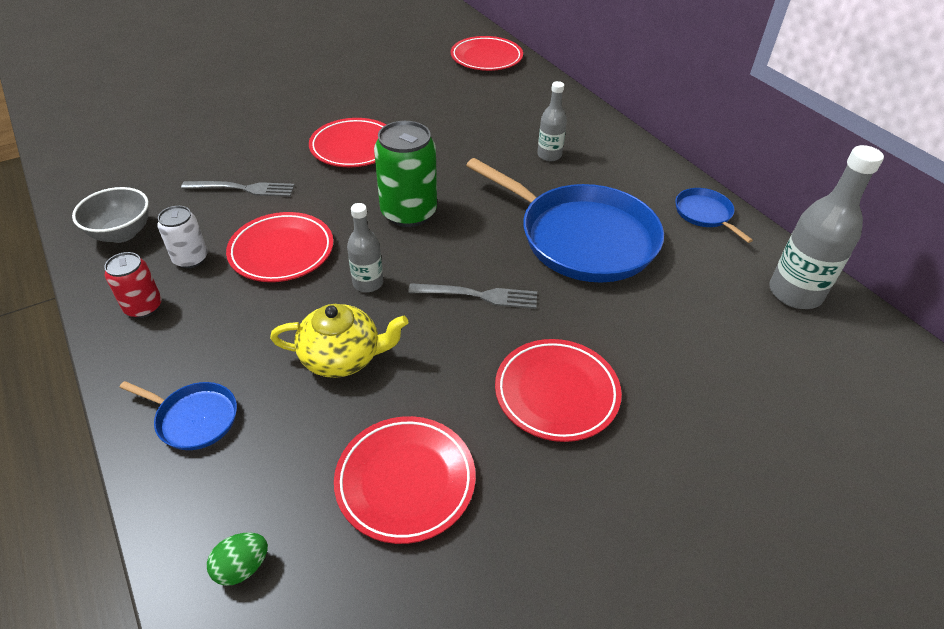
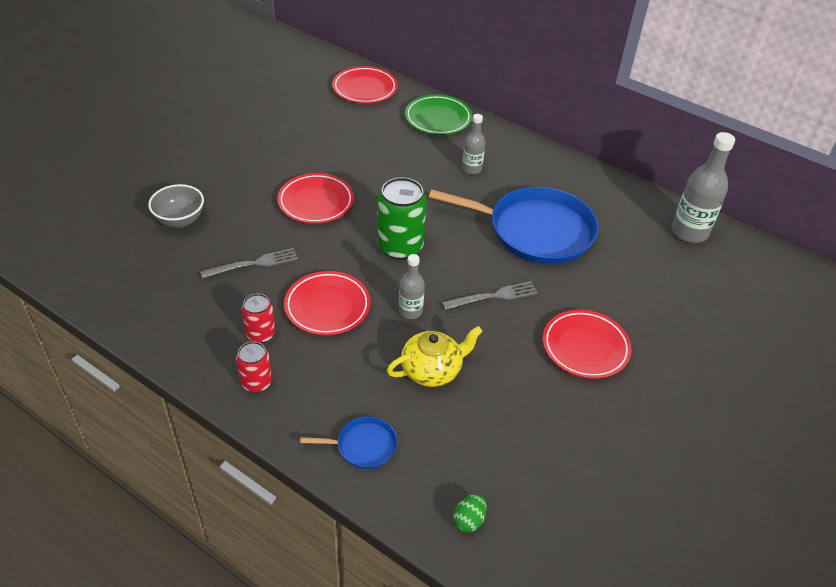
camera: 25 degrees left, 0 degrees up
grey bowl [72,187,149,243] -> grey bowl moved to [148,184,204,228]
white can [157,206,208,268] -> red can [242,294,275,343]
red plate [334,416,476,544] -> none
blue pan [675,188,753,243] -> none
none -> green plate [405,95,472,135]

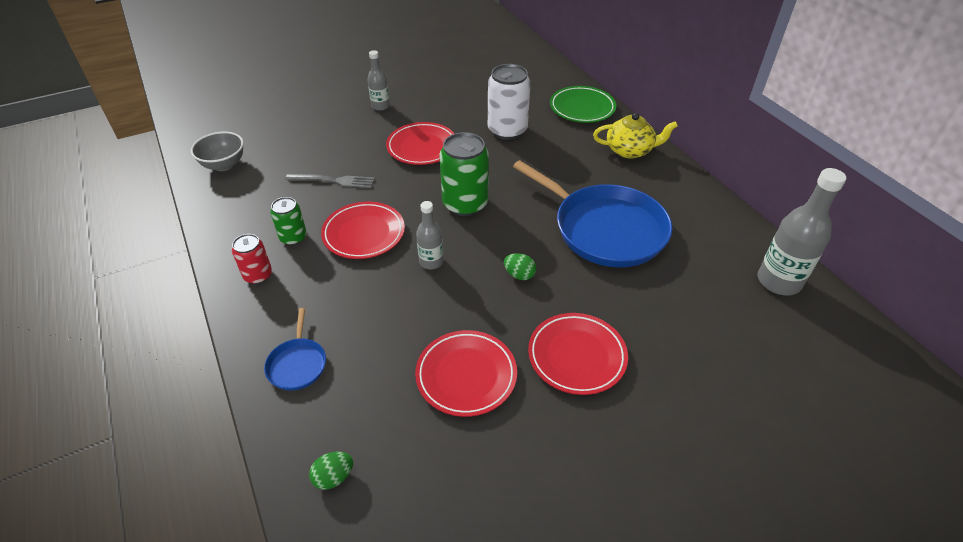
camera: 30 degrees right, 0 degrees up
grey bowl [148,184,204,228] -> grey bowl moved to [191,132,244,171]
red can [242,294,275,343] -> green can [270,197,307,245]
blue pan [300,416,397,469] -> blue pan turned 60 degrees clockwise [264,308,326,391]
red plate [332,66,398,104] -> red plate moved to [415,330,517,417]
yellow teapot [387,326,483,387] -> yellow teapot moved to [593,113,678,159]
grey fork [442,281,538,310] -> green egg [504,253,536,280]
grey bottle [462,114,485,174] -> grey bottle moved to [367,50,390,111]
none -> white can [488,64,531,140]

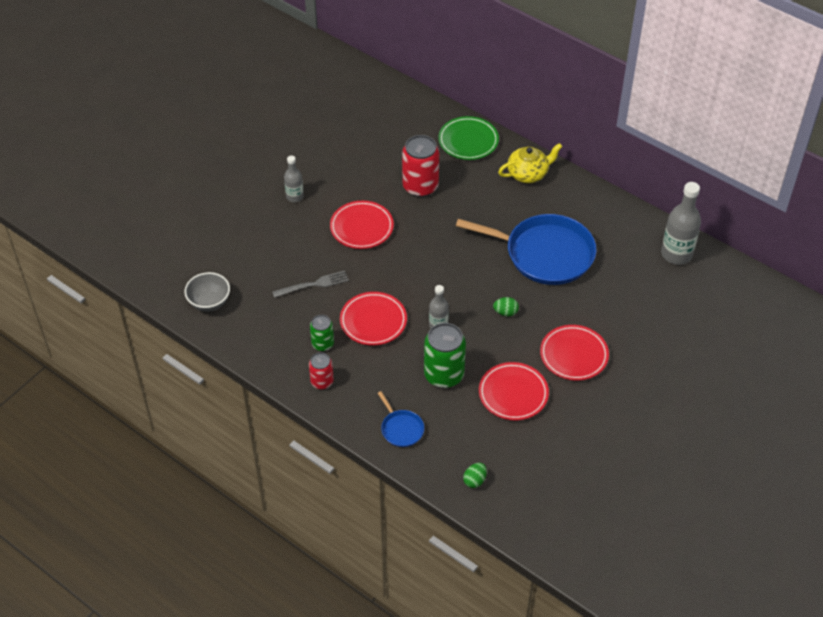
camera: 25 degrees left, 5 degrees up
green can [439,132,489,216] -> green can moved to [424,323,466,388]
white can [488,64,531,140] -> red can [402,135,439,197]

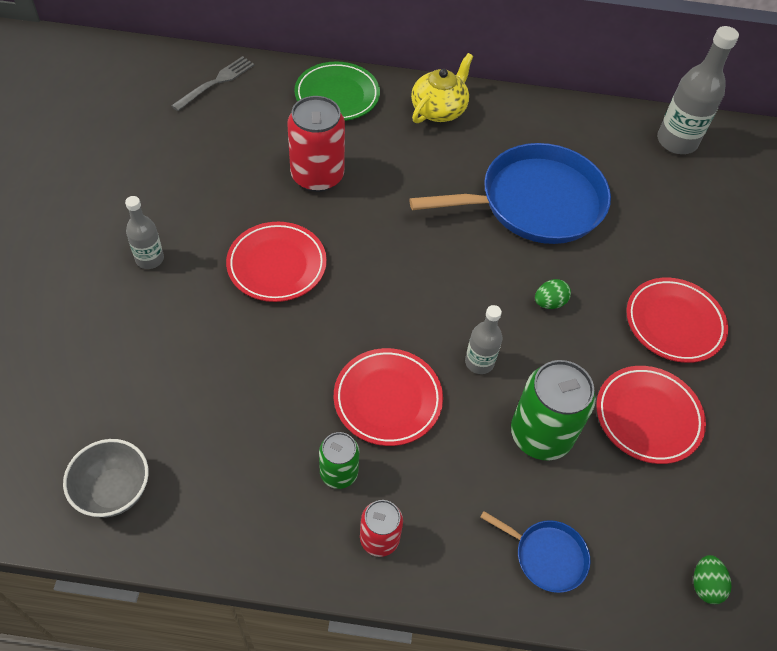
camera: 35 degrees left, 5 degrees up
grey fork [272,271,349,298] -> grey fork moved to [171,56,255,111]

